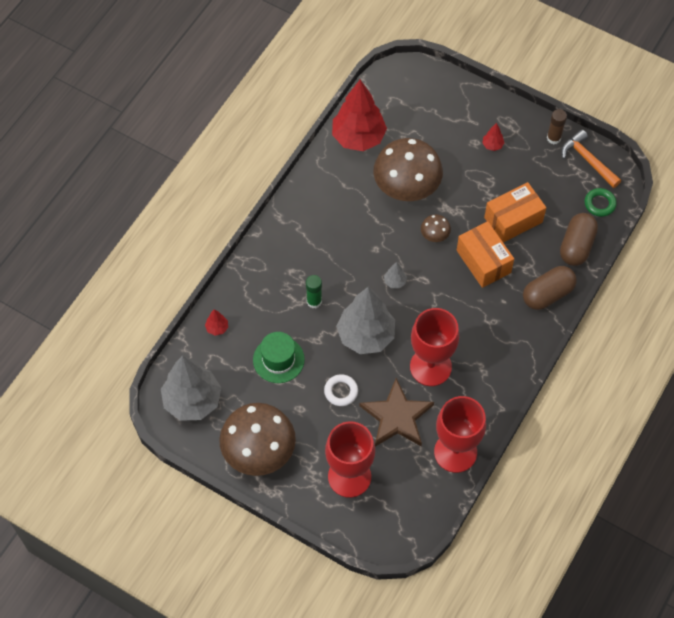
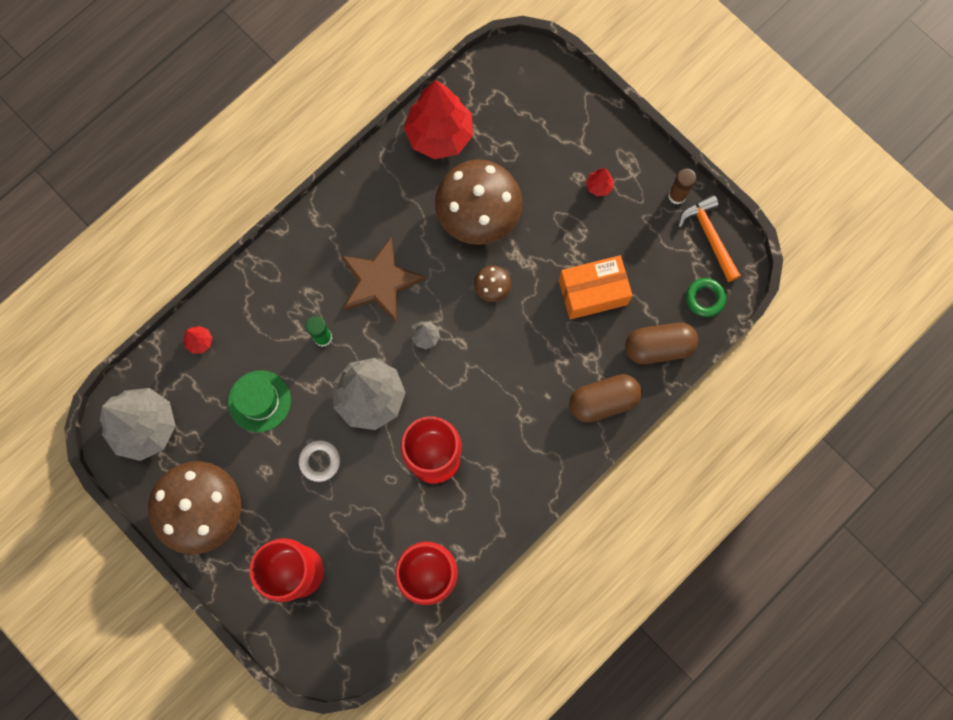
camera: 15 degrees right, 15 degrees up
brown star [359,378,434,447] -> brown star moved to [341,237,426,322]
orange box [457,221,514,288] -> none
brown capsule [560,213,598,266] -> brown capsule turned 45 degrees clockwise [625,322,699,364]

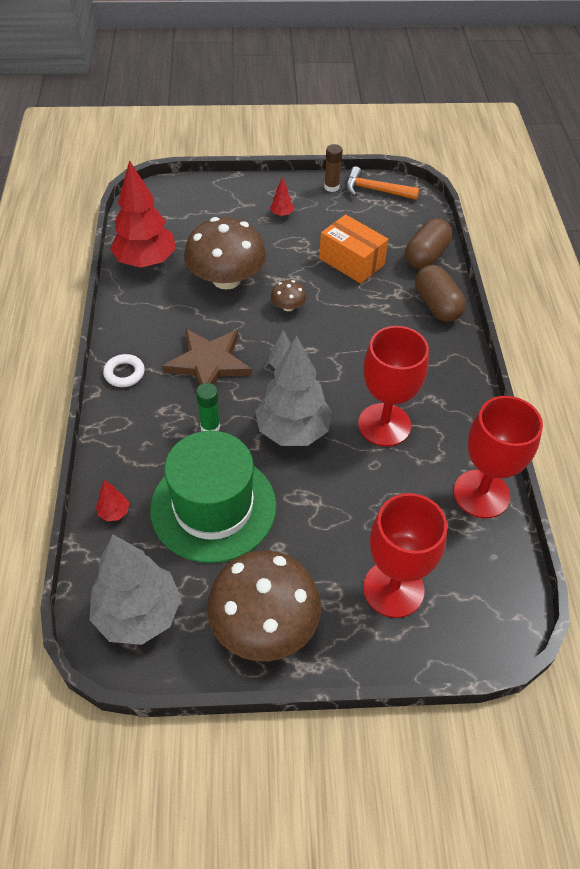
camera: 50 degrees left, 25 degrees down
green hat [228,370,291,432] -> green hat [150,431,276,563], size x1.78
white ring [299,440,340,482] -> white ring moved to [103,354,145,387]
orange box [559,255,633,320] -> orange box turned 75 degrees counterclockwise [319,214,388,284]
brown capsule [569,374,642,422] -> brown capsule turned 45 degrees counterclockwise [415,265,466,322]
green ring [686,278,726,317] -> none

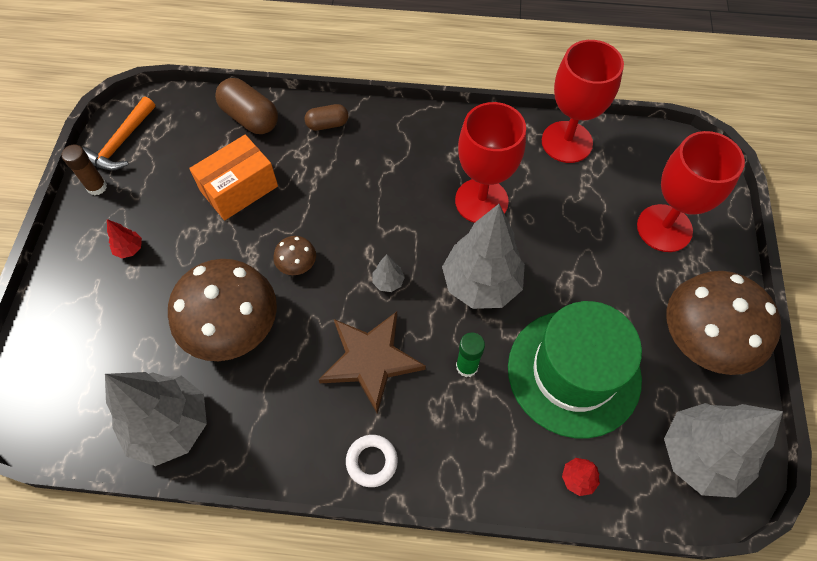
camera: 80 degrees left, 10 degrees up
red tree [110,160,176,268] -> grey tree [105,372,207,466]
brown capsule [415,265,466,322] -> brown capsule [305,104,348,131], size x0.61

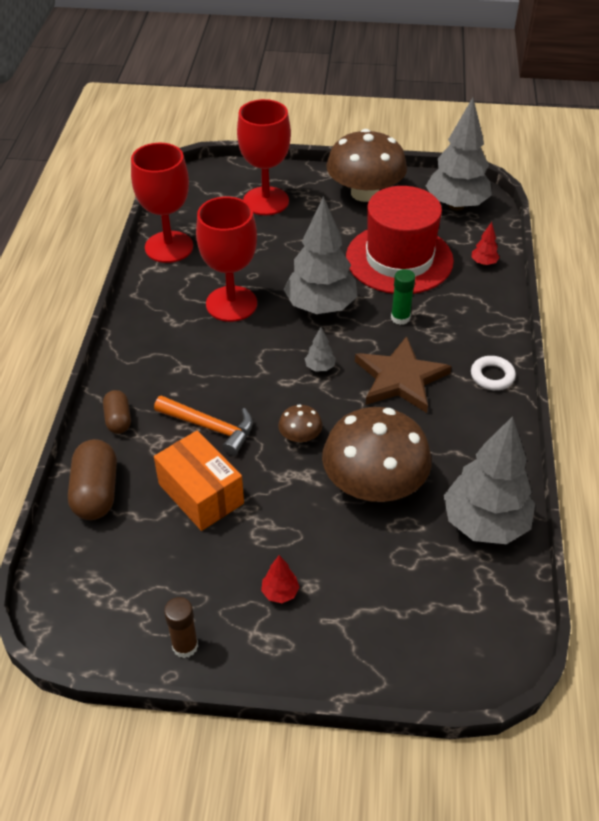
camera: 90 degrees left, 15 degrees down
orange hammer [83,97,155,170] -> orange hammer moved to [154,395,253,456]
brown capsule [215,78,278,134] -> brown capsule turned 45 degrees counterclockwise [68,439,117,520]
green hat [508,301,642,438] -> red hat [346,186,454,294]

